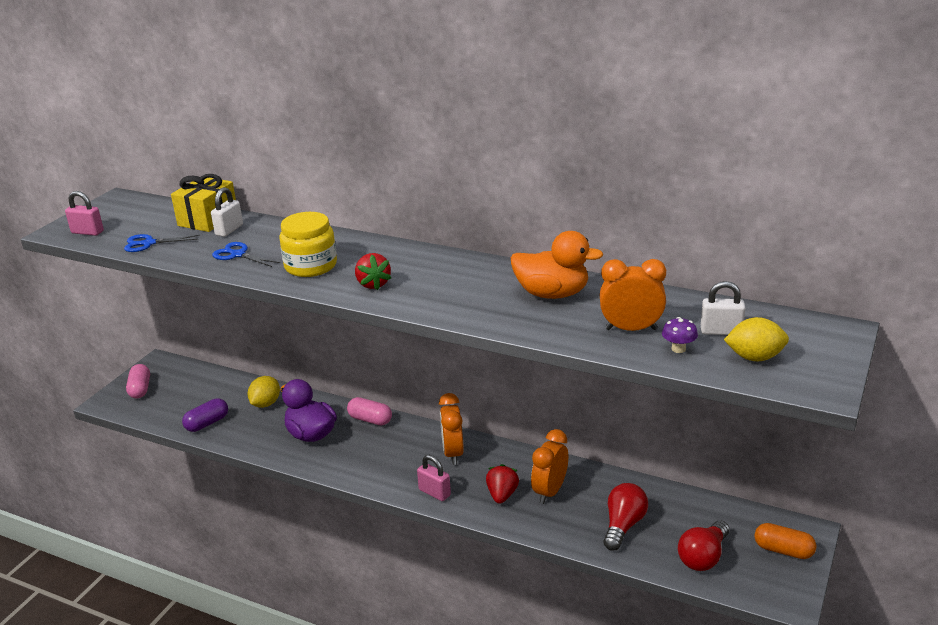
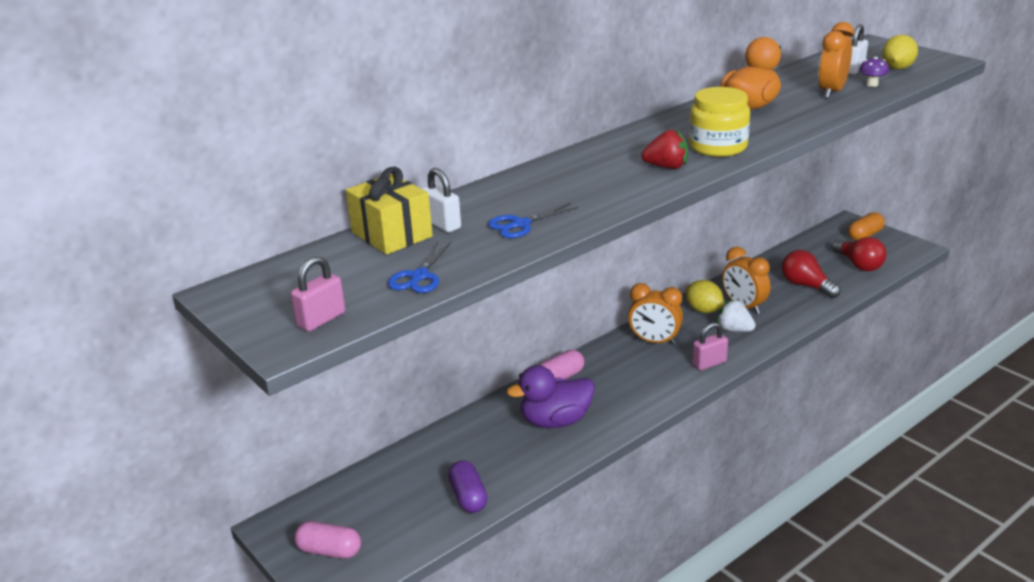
camera: 65 degrees left, 0 degrees up
yellow lemon [248,376,280,408] -> yellow lemon moved to [686,280,724,313]
yellow jar [279,212,337,277] -> yellow jar moved to [689,87,750,157]
red strawberry [486,464,519,504] -> white strawberry [717,300,756,332]

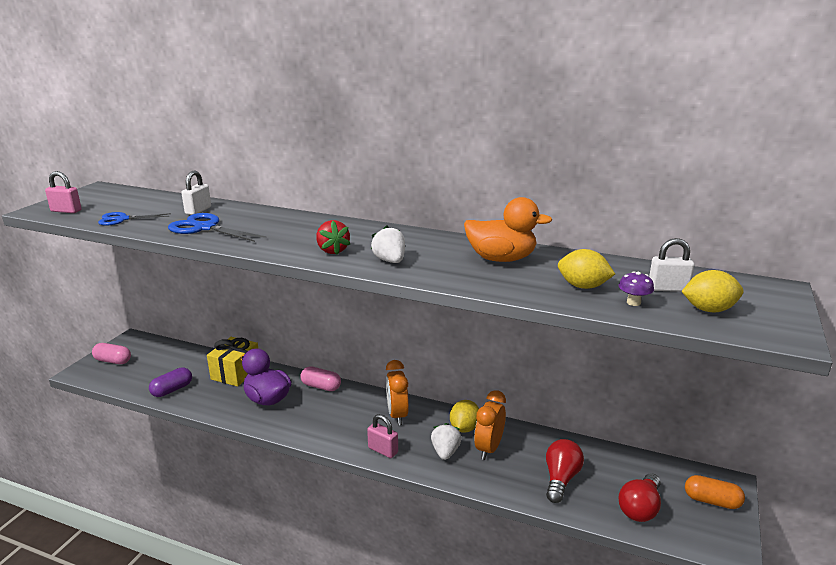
camera: 60 degrees right, 5 degrees down
pink capsule [294,521,361,559] -> pink capsule turned 60 degrees counterclockwise [92,343,131,364]
yellow gift [346,167,433,255] -> yellow gift moved to [207,337,258,387]
blue scissors [488,203,579,238] -> blue scissors [168,213,267,242], size x1.53
yellow jar [689,87,750,157] -> white strawberry [371,225,405,263]
orange clock [818,22,854,99] -> yellow lemon [558,249,615,289]

